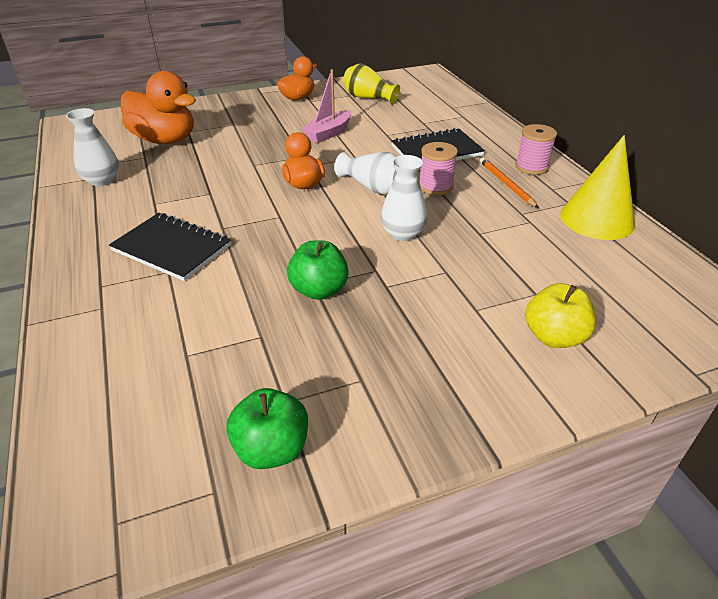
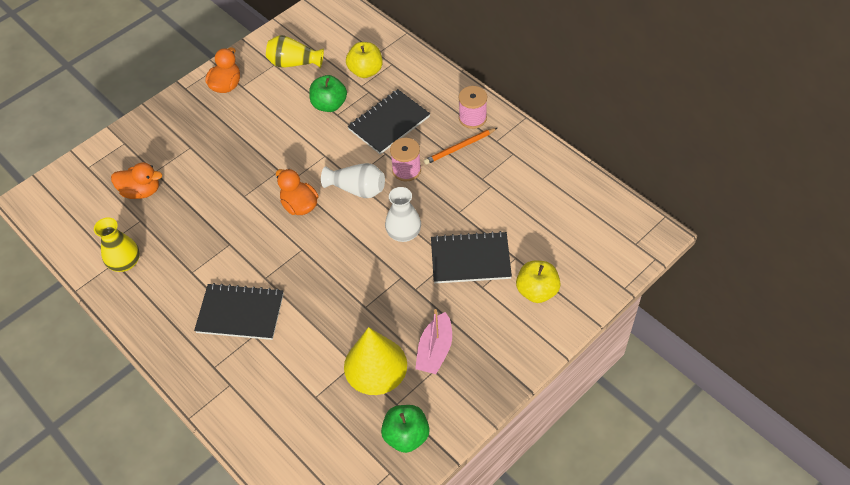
camera: 20 degrees left, 15 degrees up
white vase [66,108,119,186] -> yellow vase [94,217,140,272]
orange duck [121,71,196,144] -> orange duck [111,162,162,199], size x0.61
green apple [287,240,349,300] -> green apple moved to [309,75,347,112]
pink boat [302,69,352,143] -> pink boat moved to [415,309,452,374]
orange pencil [480,158,539,208] -> orange pencil turned 75 degrees counterclockwise [424,128,497,165]
yellow cone [560,135,635,240] -> yellow cone moved to [344,327,407,395]
none -> yellow apple [346,42,382,78]
none -> black notebook [431,231,512,283]

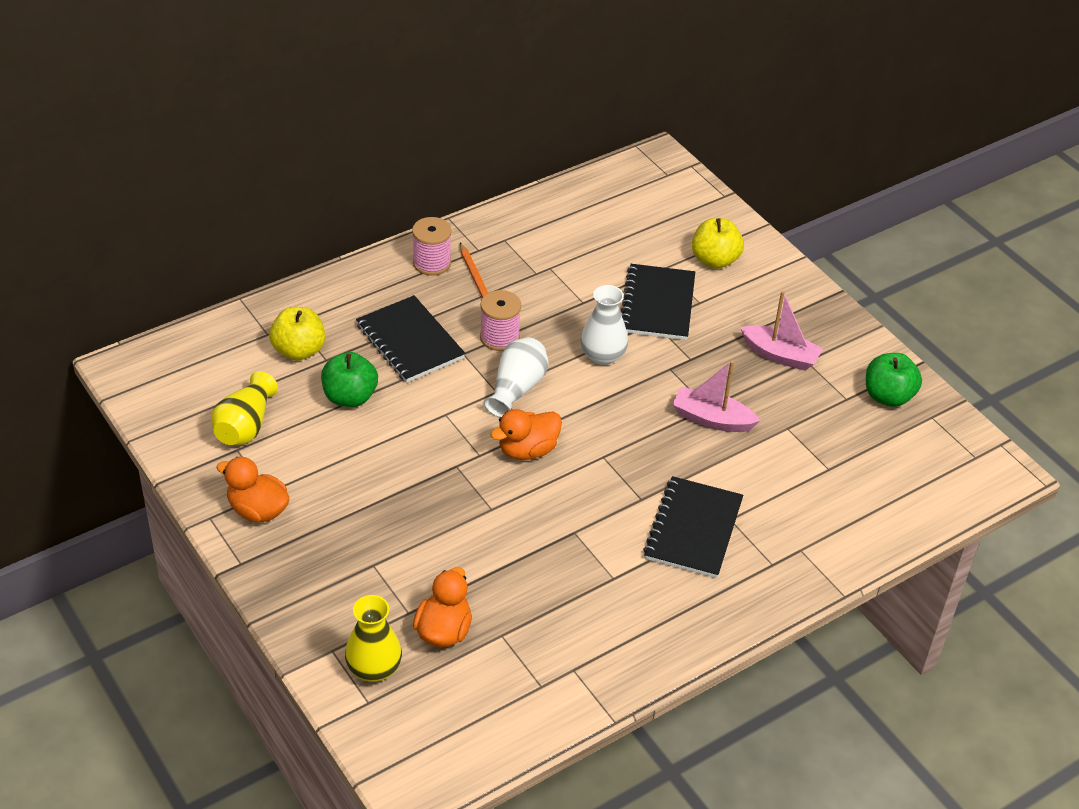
camera: 85 degrees left, 10 degrees down
yellow vase [94,217,140,272] -> yellow vase moved to [345,595,402,682]
yellow cone [344,327,407,395] -> none
none -> pink boat [672,361,760,432]

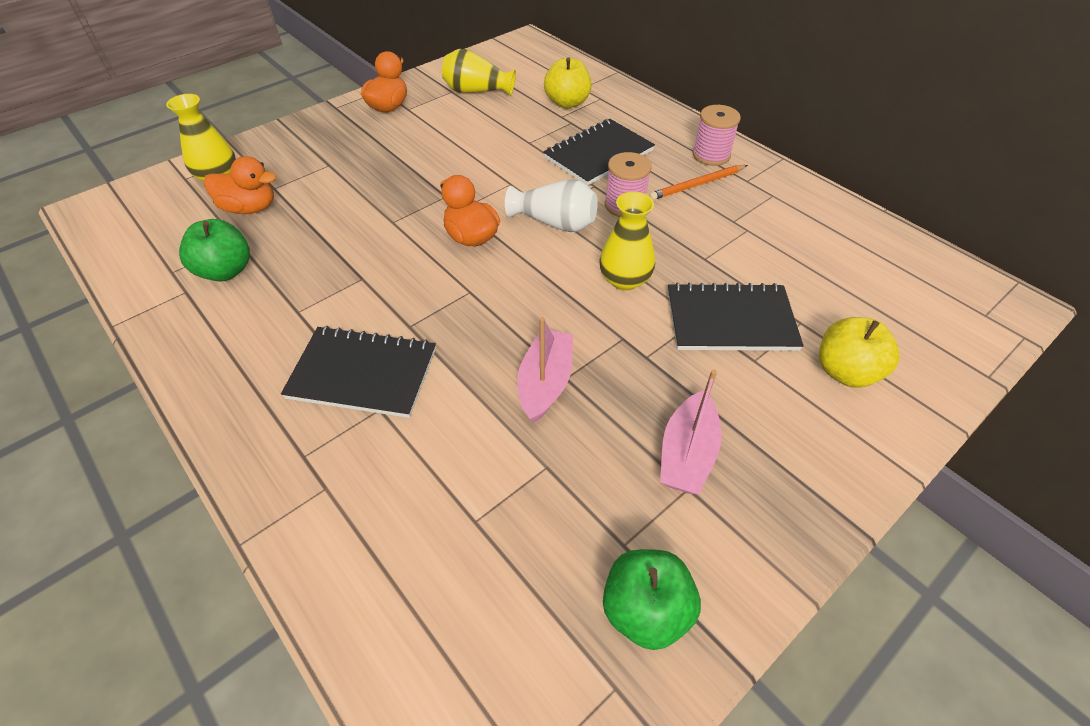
camera: 85 degrees right, 5 degrees up
green apple [321,352,378,407] -> green apple moved to [179,219,250,281]
white vase [580,285,628,365] -> yellow vase [599,192,655,290]

